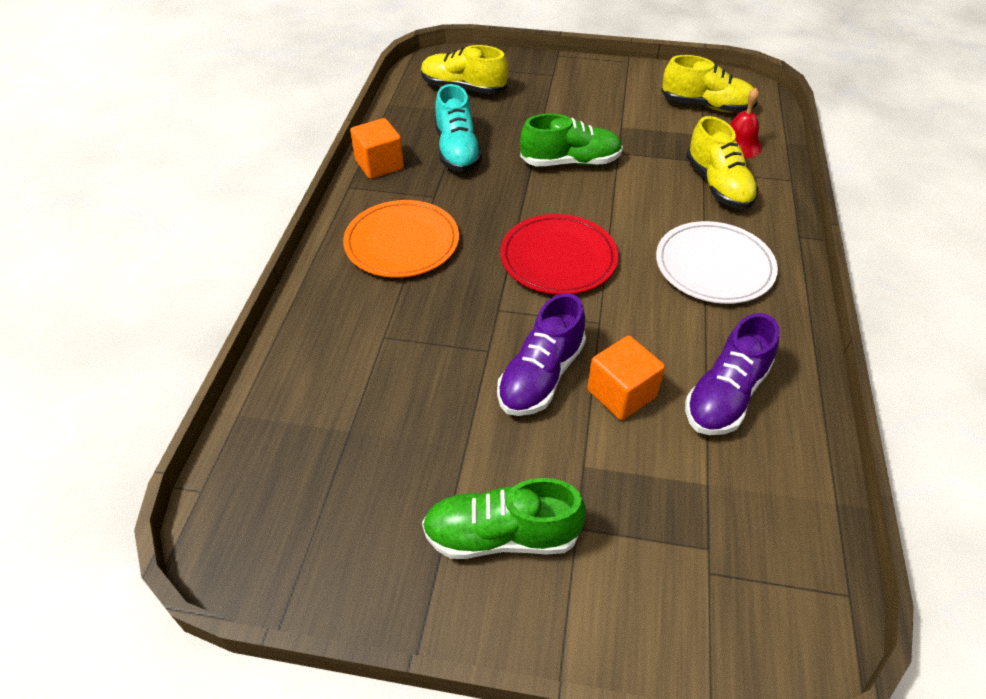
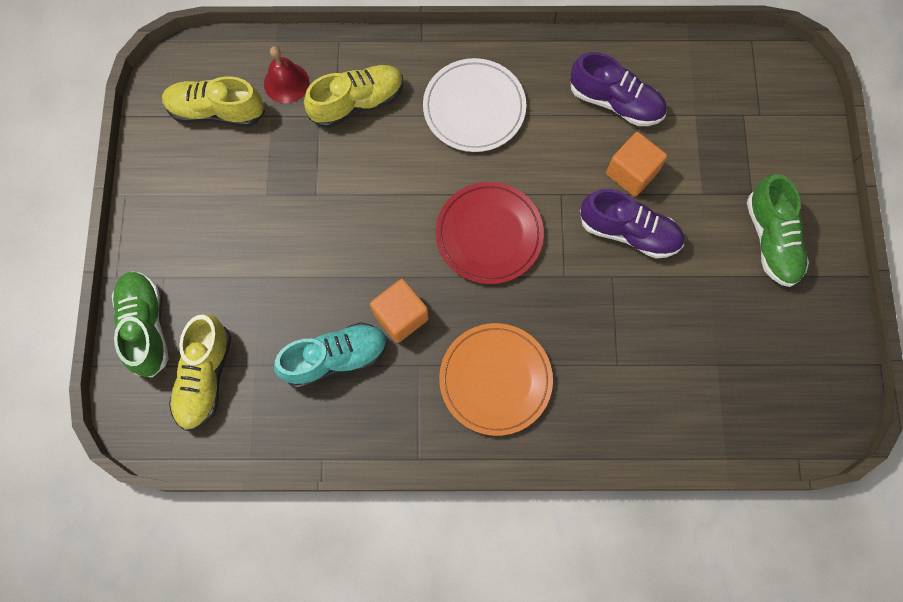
camera: 100 degrees left, 25 degrees up
orange cube [350,118,404,179] -> orange cube moved to [370,279,429,343]
green shoe [520,114,623,166] -> green shoe moved to [112,272,169,378]
yellow shoe [661,55,758,113] -> yellow shoe turned 90 degrees counterclockwise [162,76,265,127]

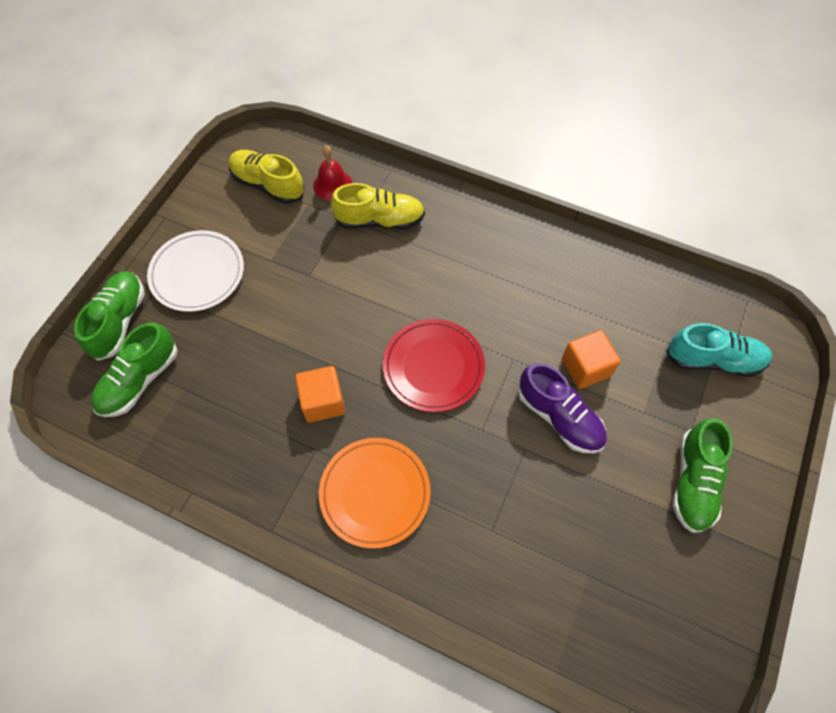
camera: 25 degrees right, 10 degrees down
yellow shoe [169,314,231,431] -> green shoe [91,322,177,417]
turquoise shoe [274,322,388,388] -> turquoise shoe moved to [666,323,772,377]
white plate [423,58,526,152] -> white plate moved to [147,230,244,312]
purple shoe [570,52,667,126] -> none

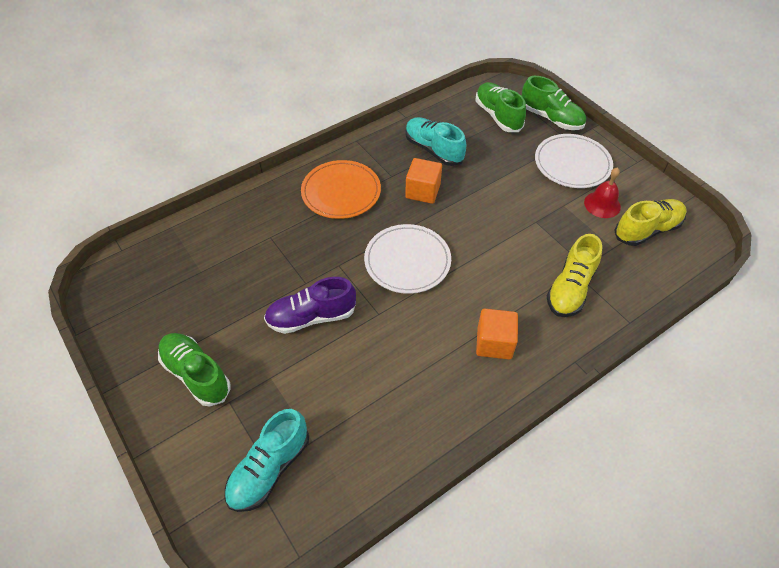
camera: 120 degrees right, 10 degrees down
red bell [313,145,352,201] -> red bell moved to [584,167,621,218]
red plate [383,319,485,412] -> white plate [364,224,451,294]
orange cube [562,330,621,389] -> orange cube moved to [476,309,518,360]
none -> turquoise shoe [405,117,466,166]

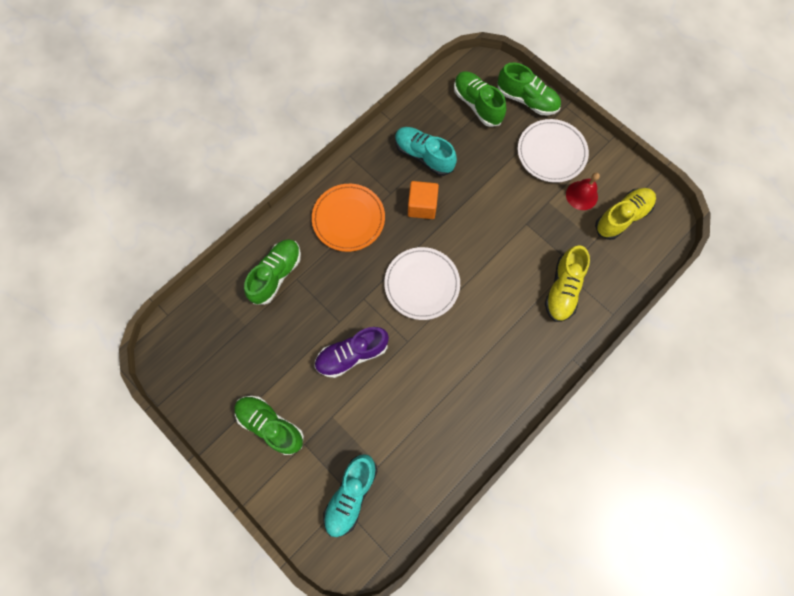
camera: 10 degrees left, 20 degrees up
orange cube [476,309,518,360] -> none
none -> green shoe [244,239,301,305]

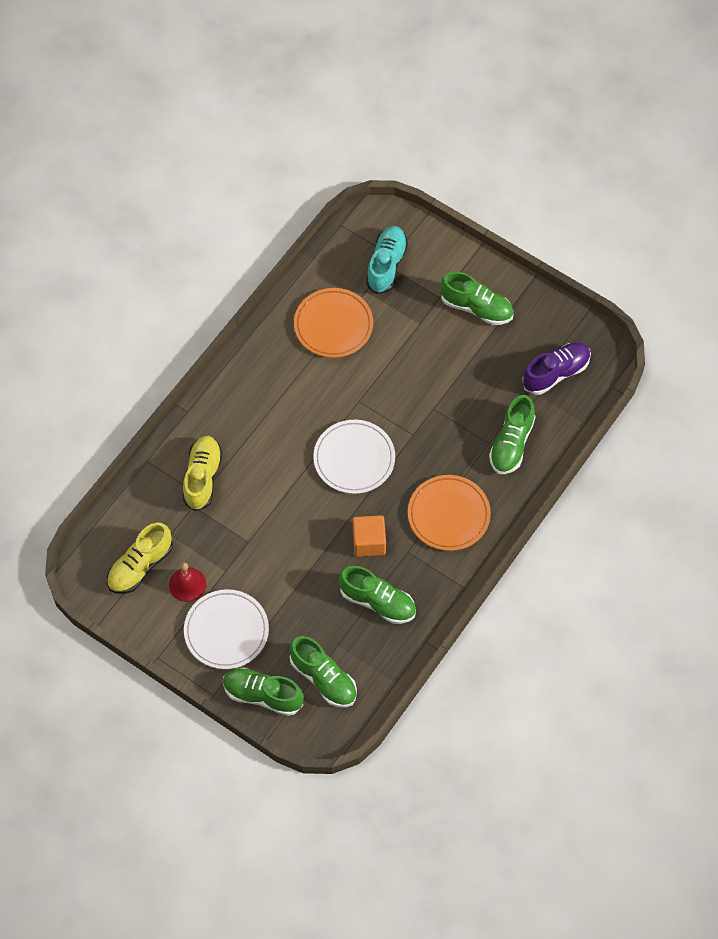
camera: 170 degrees right, 10 degrees down
purple shoe [314,327,389,378] -> purple shoe moved to [522,342,591,395]
turquoise shoe [395,127,457,176] -> green shoe [339,566,416,624]
none -> orange plate [294,288,373,358]

